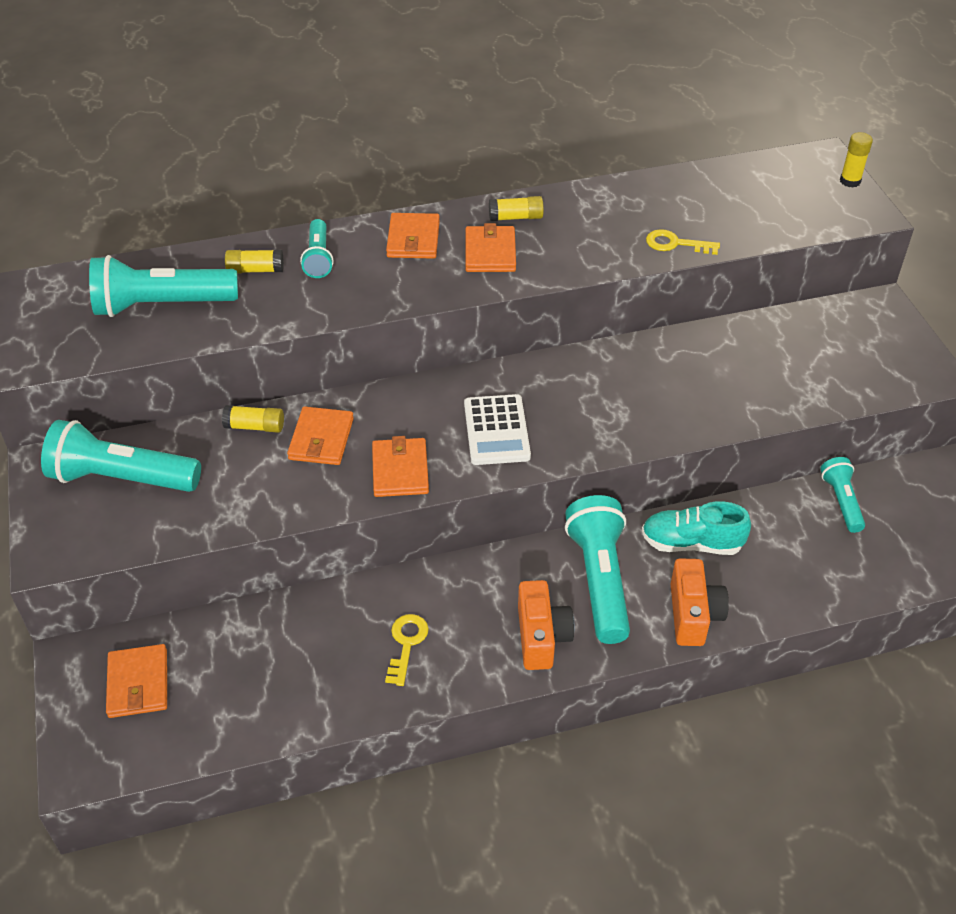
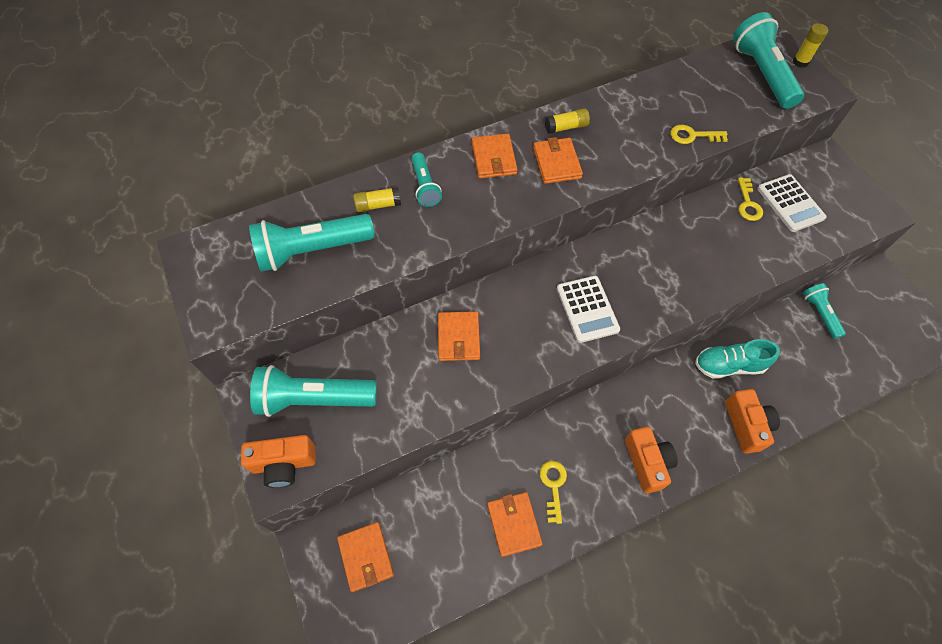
camera: 10 degrees left, 15 degrees up
yellow glue stick [222,405,284,433] -> none
orange wallet [372,436,429,497] -> orange wallet moved to [487,492,543,557]
turquoise flashlight [565,495,630,644] -> turquoise flashlight moved to [733,12,804,109]
none -> orange camera [241,435,316,488]
none -> yellow key [738,177,763,221]
none -> white calculator [757,174,827,232]

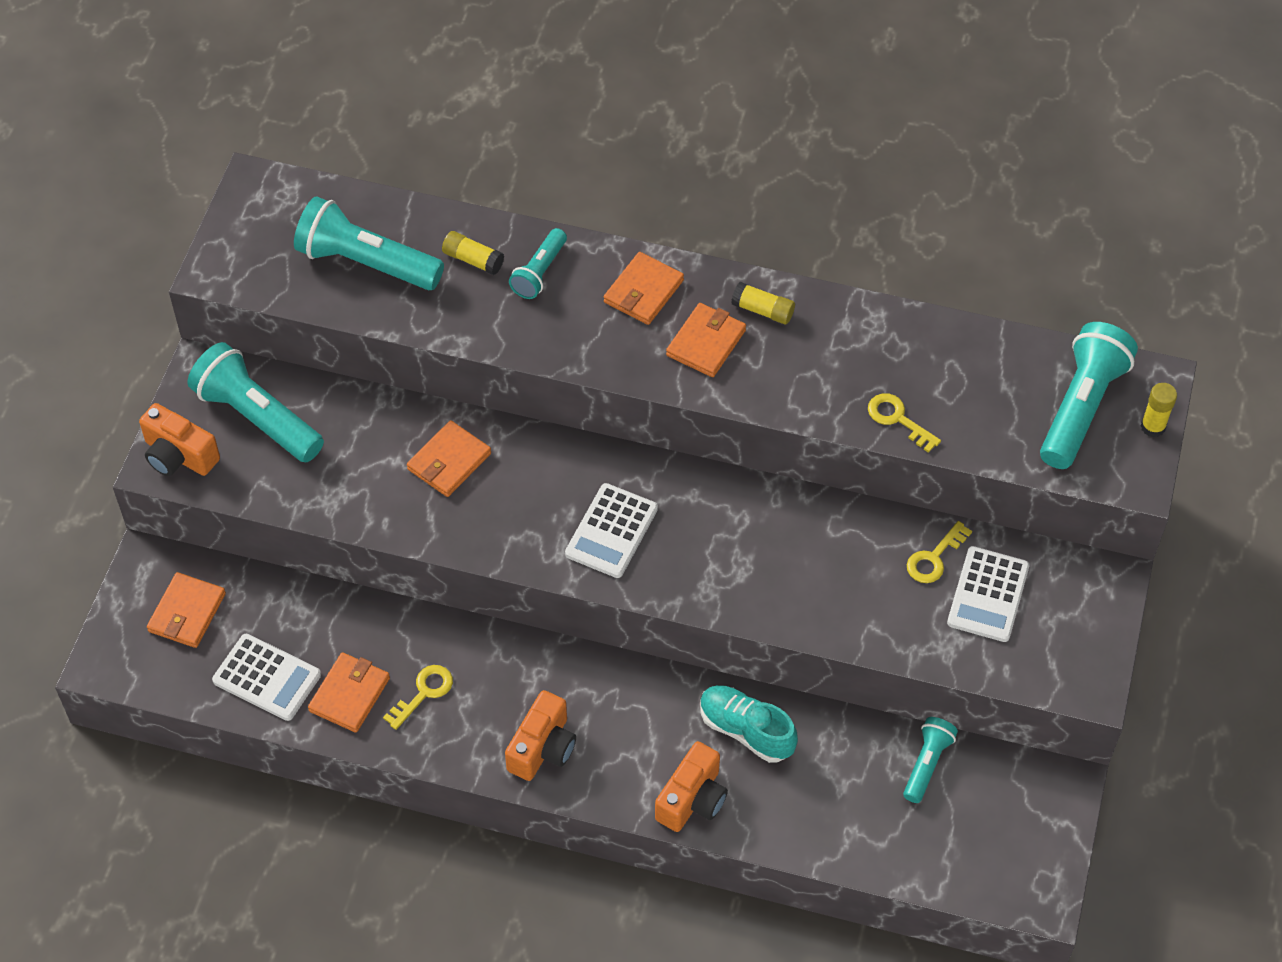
camera: 40 degrees right, 5 degrees down
none -> white calculator [212,634,321,721]

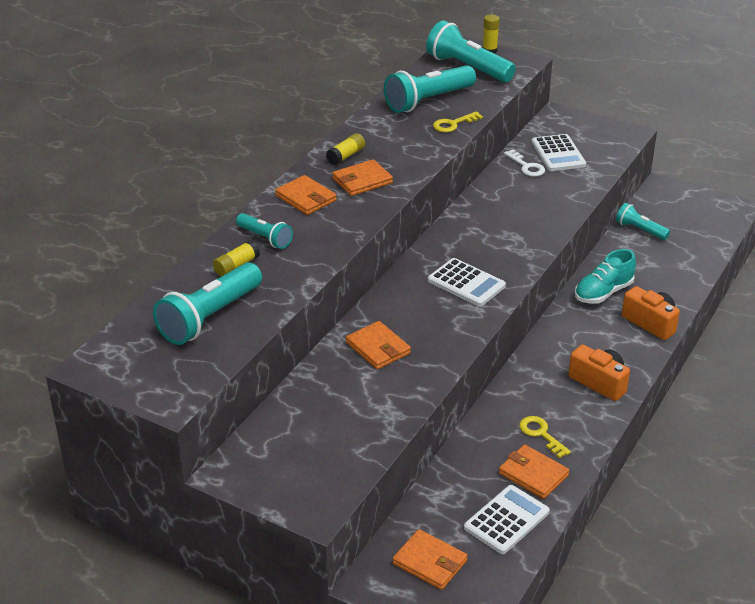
camera: 75 degrees left, 20 degrees down
orange camera [139,403,220,476] -> none
turquoise flashlight [188,342,324,462] -> turquoise flashlight moved to [384,65,476,113]
orange wallet [666,303,746,377] -> orange wallet turned 75 degrees counterclockwise [332,159,393,196]
yellow key [907,521,972,583] -> white key [504,149,545,177]
white calculator [947,546,1030,642] -> white calculator turned 45 degrees clockwise [531,134,586,171]

